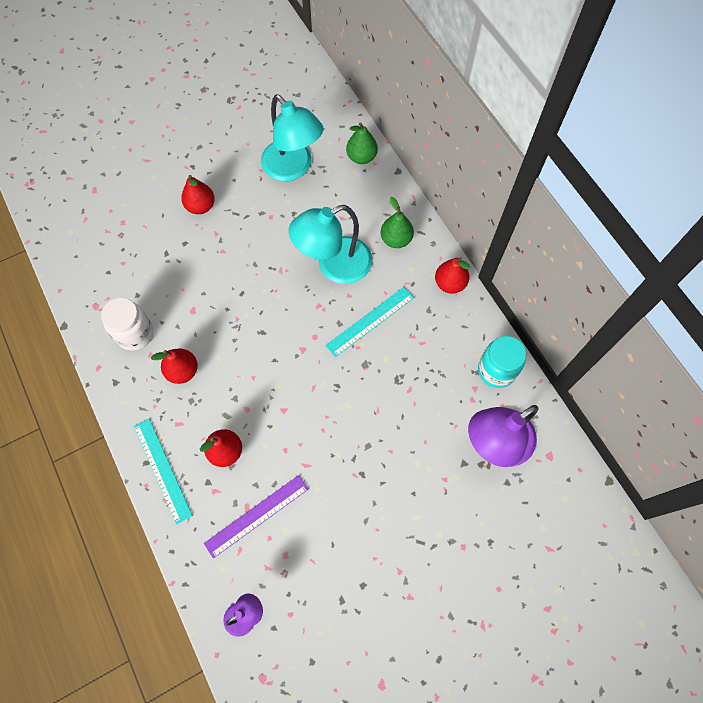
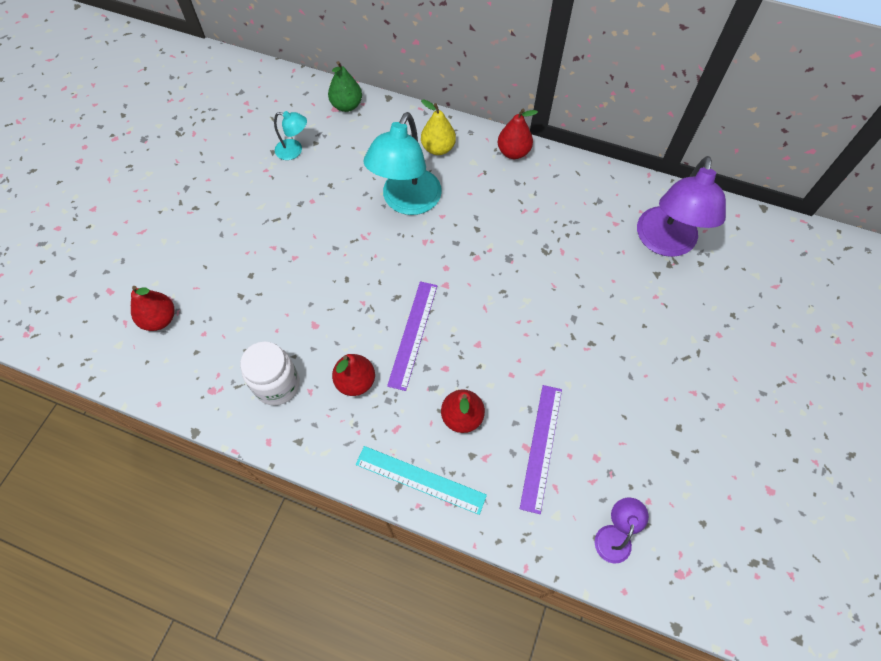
camera: 40 degrees left, 5 degrees down
red pear [181,175,215,214] -> red pear moved to [131,286,174,331]
turquoise lamp [261,94,323,181] -> turquoise lamp [274,111,307,160], size x0.48
turquoise ruler [325,287,414,357] -> none
green pear [381,197,414,248] -> yellow pear [421,99,456,155]
turquoise jar [478,336,526,388] -> none
none -> purple ruler [387,281,437,391]

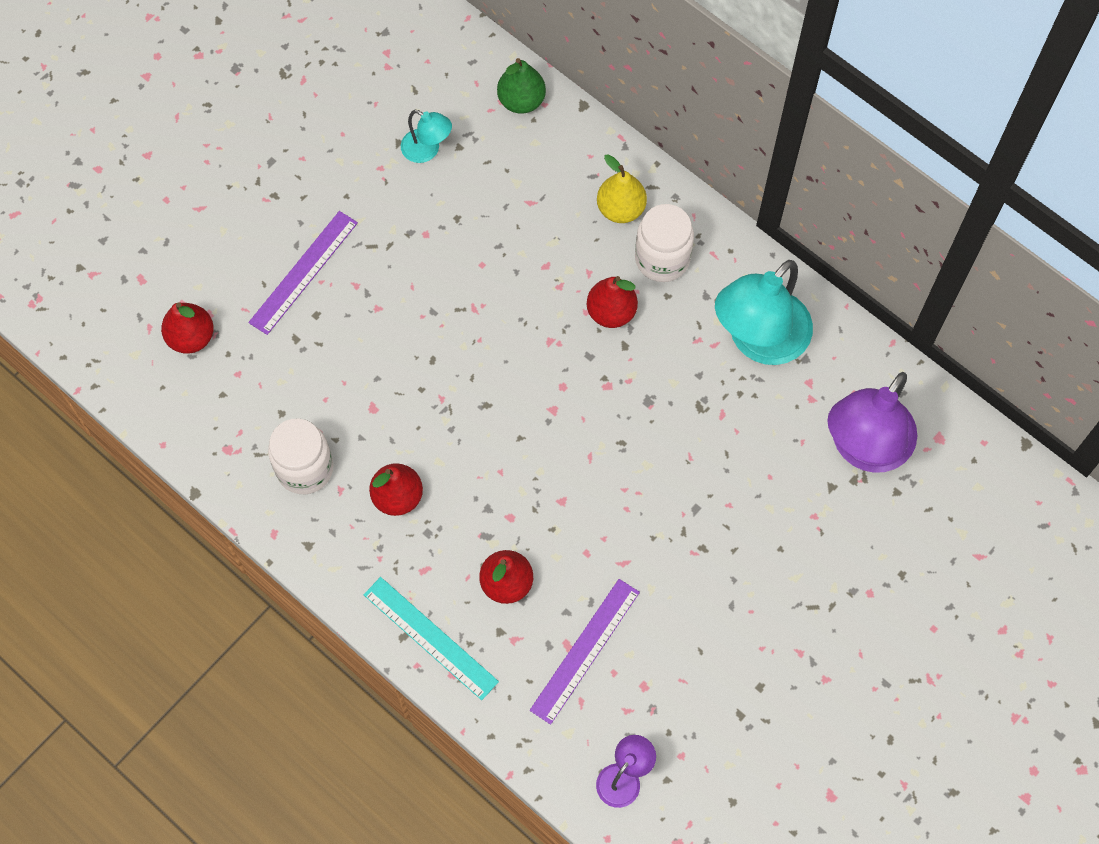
camera: 20 degrees right, 5 degrees up
turquoise lamp [363,112,442,215] -> turquoise lamp moved to [715,260,813,365]
purple ruler [387,281,437,391] -> purple ruler moved to [248,211,358,335]
red pear [498,108,538,159] -> red pear moved to [587,276,638,328]
none -> white jar [635,204,694,282]

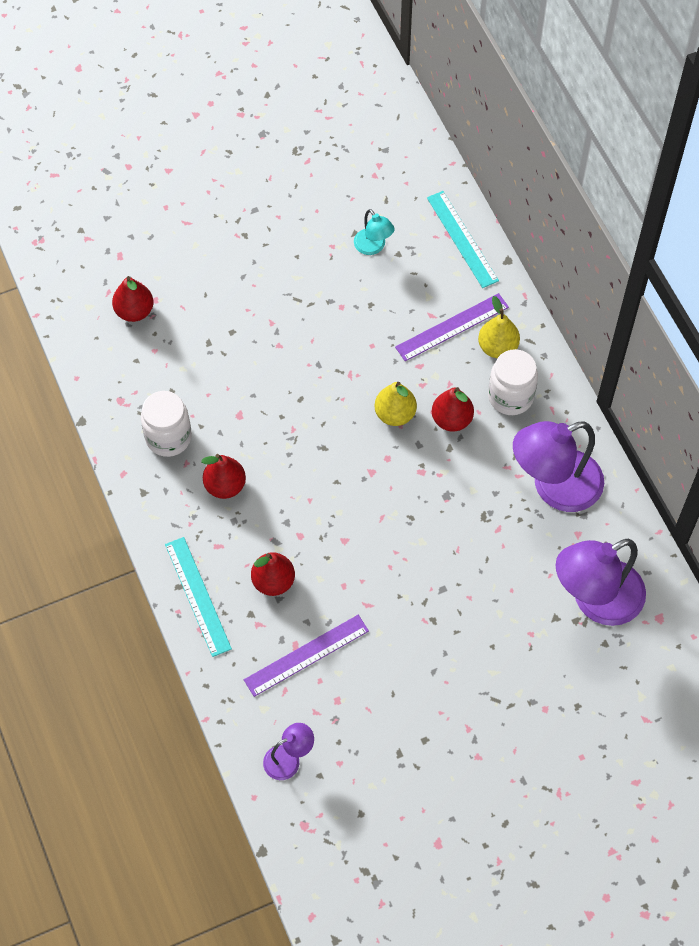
camera: 25 degrees right, 5 degrees down
purple ruler [248,211,358,335] -> purple ruler moved to [395,293,509,361]
green pear [497,58,546,114] -> turquoise ruler [427,191,499,288]
turquoise lamp [715,260,813,365] -> purple lamp [513,421,604,512]
none -> yellow pear [375,382,417,426]

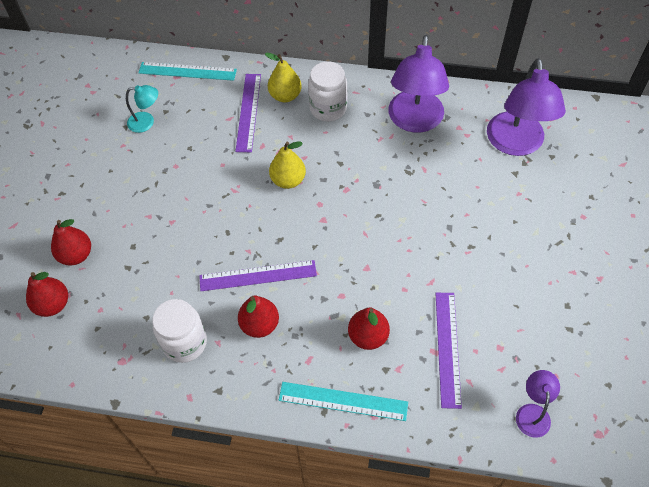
camera: 55 degrees left, 5 degrees down
red pear [432,387,474,431] -> red pear moved to [51,219,91,265]
none -> purple ruler [199,260,317,291]

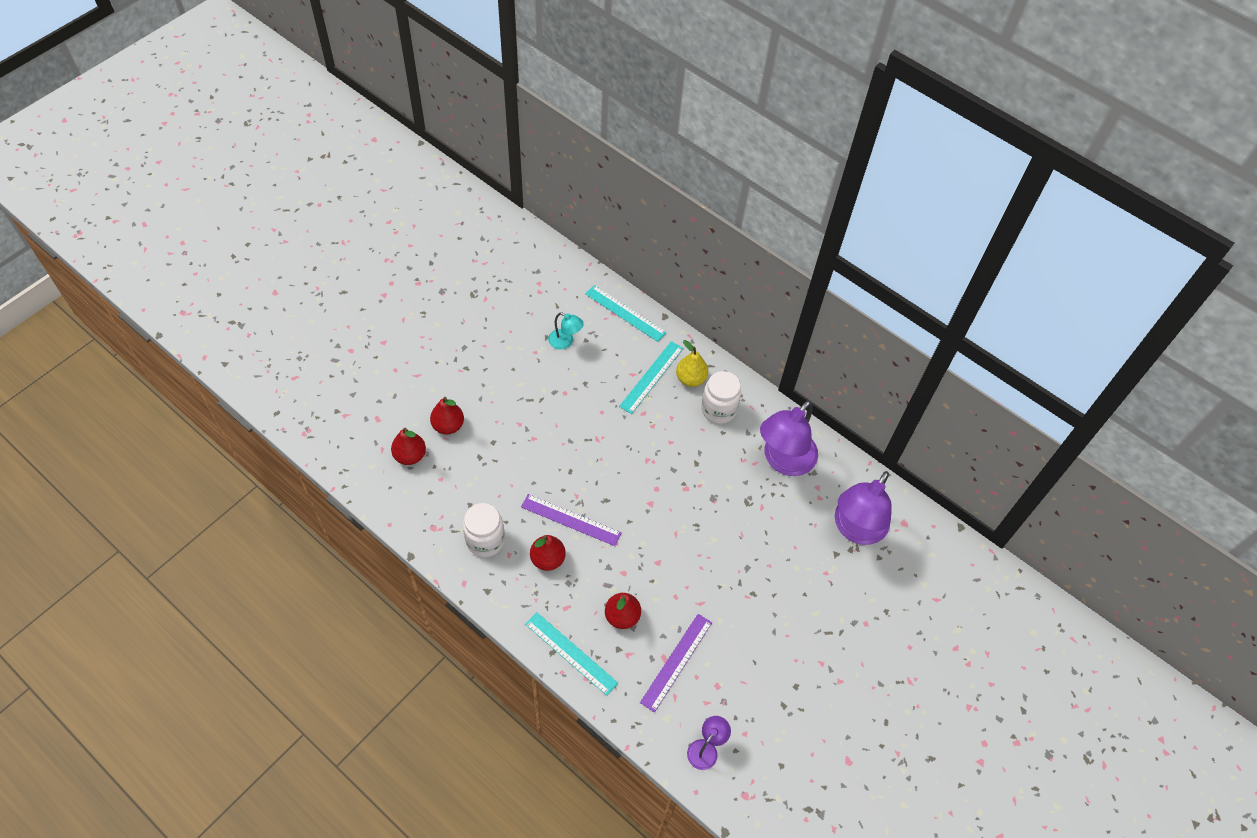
camera: 25 degrees right, 0 degrees up
purple ruler [235,74,261,152] -> turquoise ruler [619,341,683,414]
yellow pear [269,141,306,189] -> none

